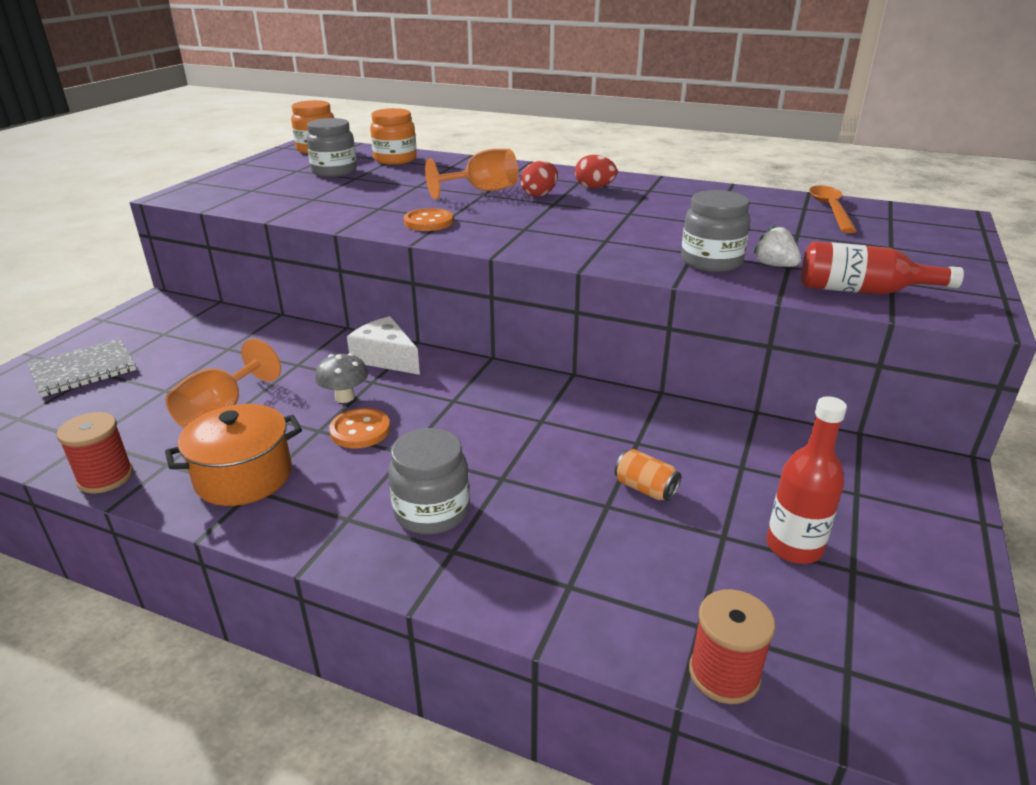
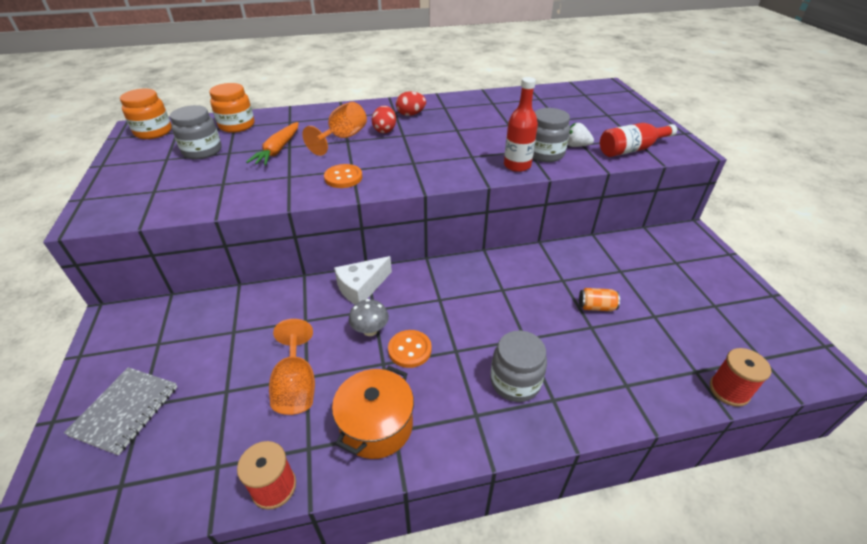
camera: 35 degrees left, 10 degrees up
white cheese [347,316,420,375] -> white cheese turned 45 degrees counterclockwise [334,256,392,304]
red bottle [767,396,847,564] -> red bottle moved to [504,77,538,172]
orange spoon [809,185,857,233] -> none
none -> orange carrot [246,122,299,166]

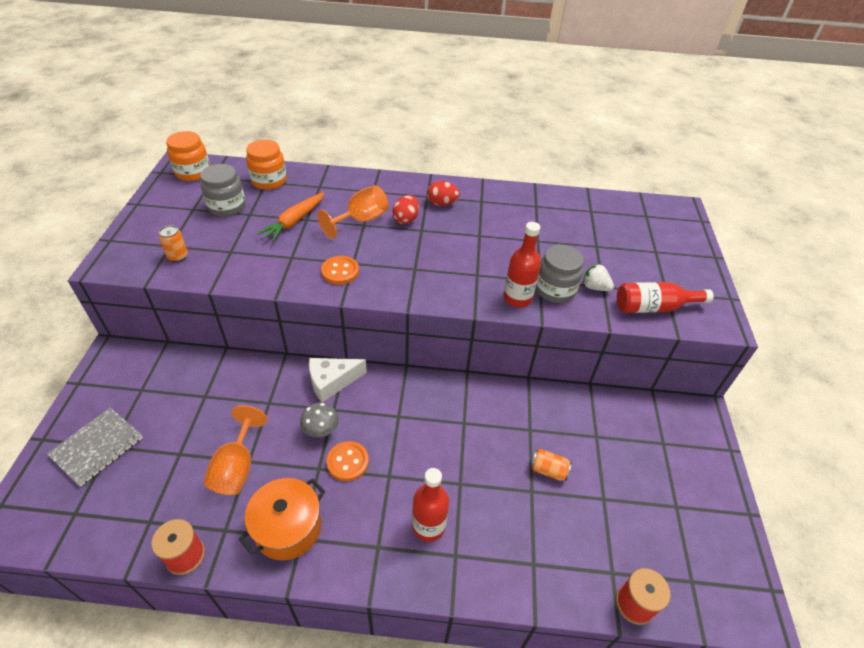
camera: 15 degrees right, 5 degrees up
grey jar [490,330,547,402] -> red bottle [412,468,449,542]
none -> orange can [159,225,188,262]

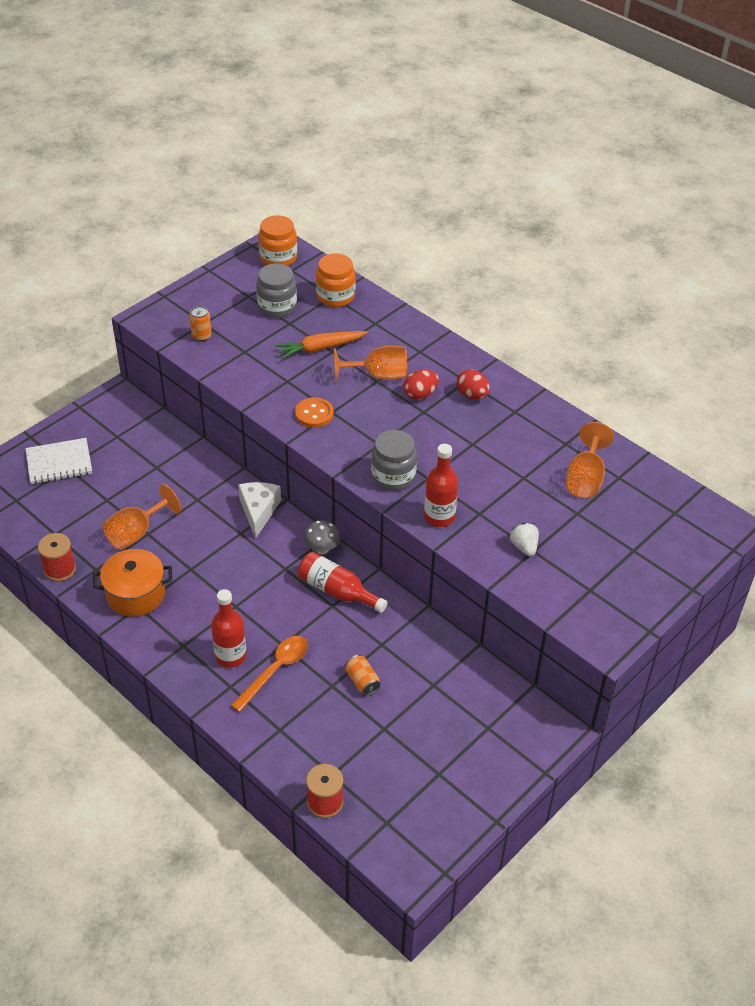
camera: 40 degrees right, 0 degrees up
grey notebook [47,408,143,487] -> white notebook [26,438,92,484]
grey mushroom [300,402,339,438] -> grey mushroom moved to [304,520,340,554]
white cheese [309,358,367,402] -> white cheese turned 75 degrees clockwise [238,482,281,539]
orange button [327,441,369,481] -> none
grey jar [536,245,584,303] -> grey jar moved to [371,430,417,491]
red bottle [617,282,714,313] -> red bottle moved to [298,552,388,613]
none -> orange spoon [230,636,308,712]
none -> orange goblet [566,422,614,498]

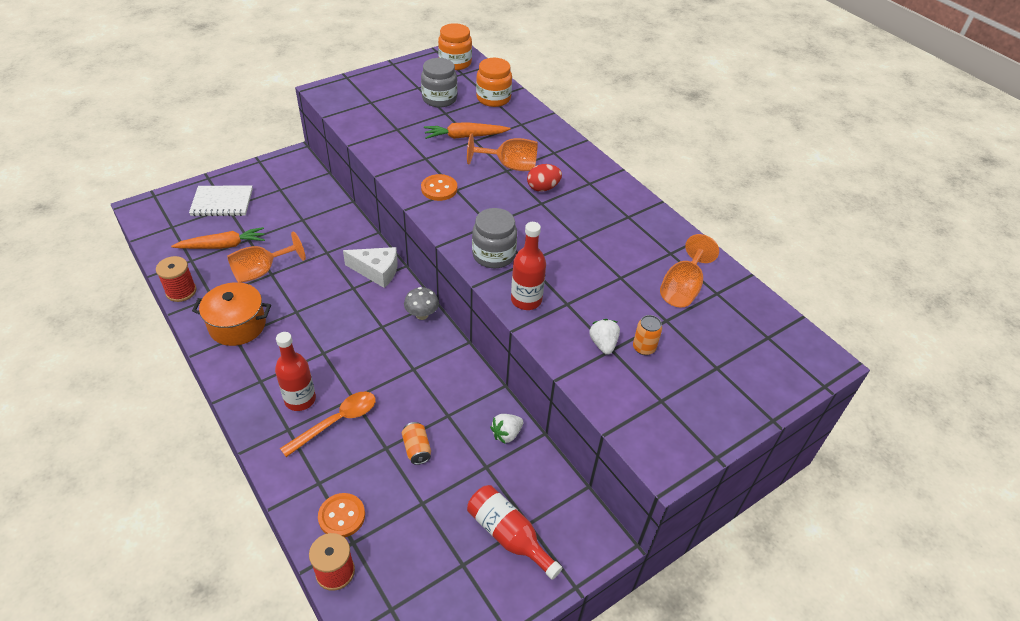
camera: 10 degrees right, 0 degrees up
orange can [189,306,212,341] -> orange can moved to [633,315,662,355]
white cheese [238,482,281,539] -> white cheese turned 90 degrees clockwise [343,247,398,288]
red bottle [298,552,388,613] -> red bottle moved to [467,485,562,580]
red egg [457,369,490,399] -> none
none -> orange carrot [171,227,265,249]
none -> orange button [318,493,365,537]
none -> white strawberry [490,414,523,443]

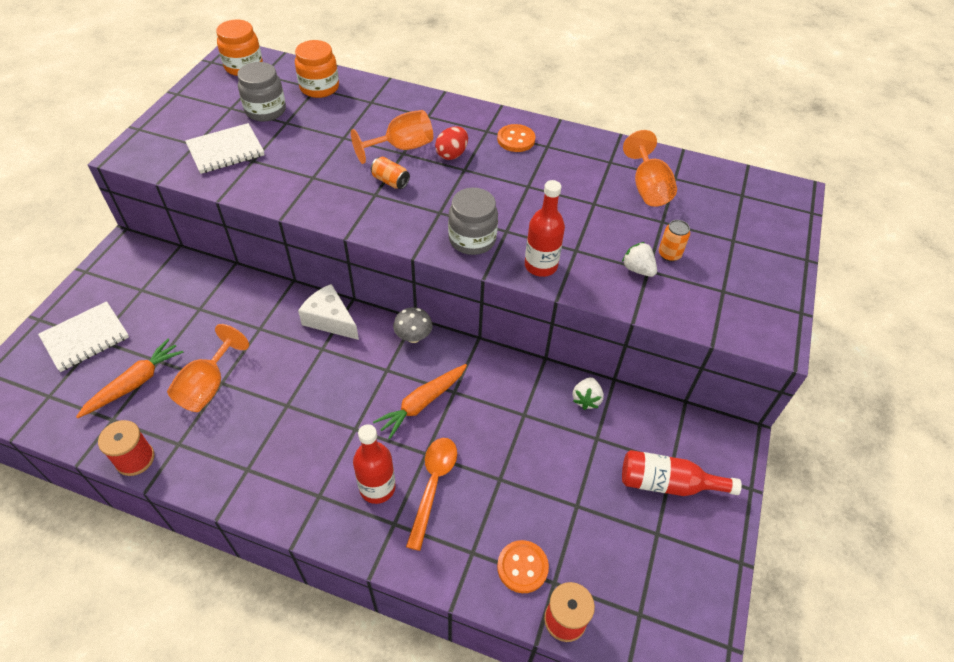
camera: 35 degrees left, 5 degrees up
orange pot [192,282,271,346] -> none
white cheese [343,247,398,288] -> white cheese turned 120 degrees counterclockwise [298,284,359,340]
orange can [402,422,431,465] -> orange can moved to [371,157,410,189]
orange button [421,174,457,201] -> orange button moved to [497,124,535,152]
orange carrot [424,122,511,139] -> orange carrot moved to [373,364,467,439]
none -> white notebook [185,123,265,174]

